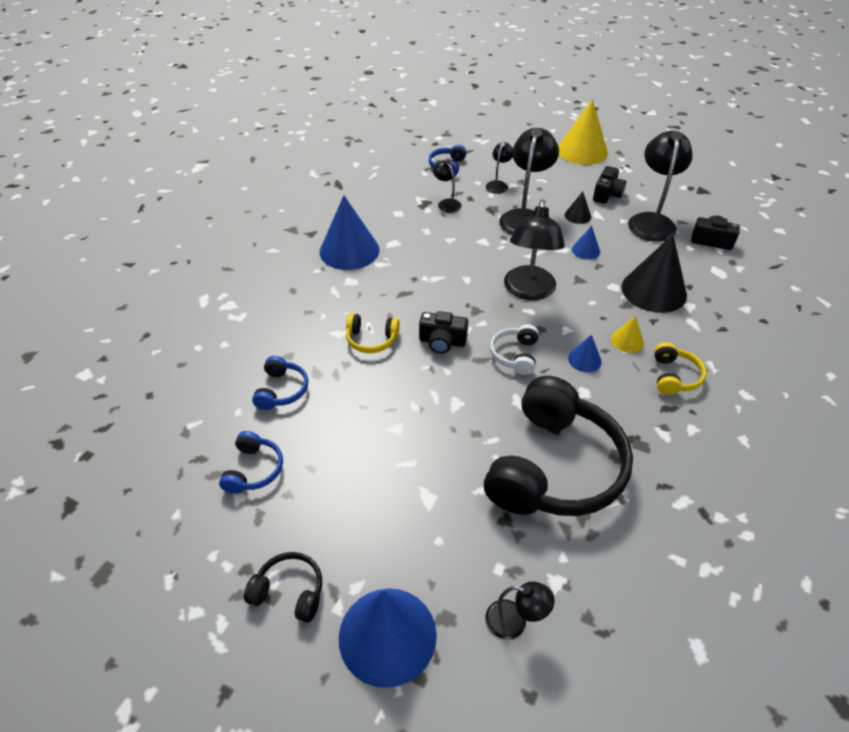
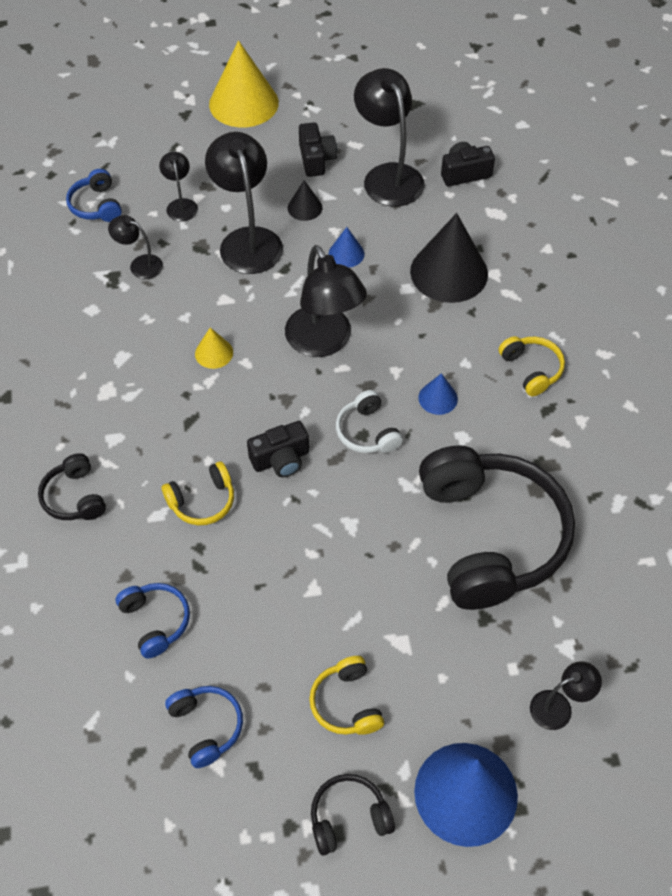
camera: 35 degrees left, 10 degrees up
blue cone [320,195,380,270] -> none
yellow cone [611,316,644,353] -> yellow cone moved to [195,327,233,369]
none -> black headphones [38,453,106,520]
none -> yellow headphones [309,656,384,735]

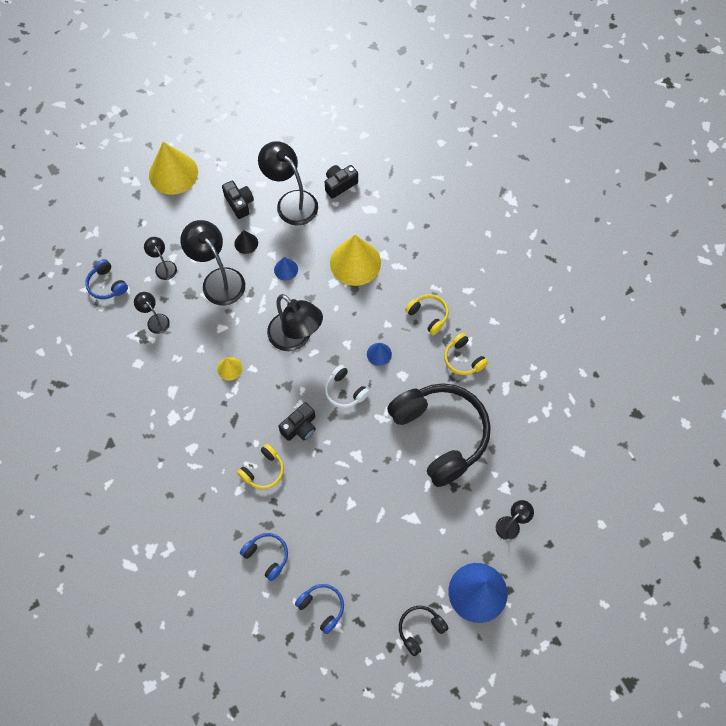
camera: 20 degrees left, 10 degrees up
black headphones [38,453,106,520] -> none
black lamp [108,215,163,279] -> black lamp turned 45 degrees clockwise [134,292,170,334]
yellow headphones [309,656,384,735] -> yellow headphones moved to [444,333,488,375]
black cone [410,213,488,303] -> yellow cone [330,235,381,286]

